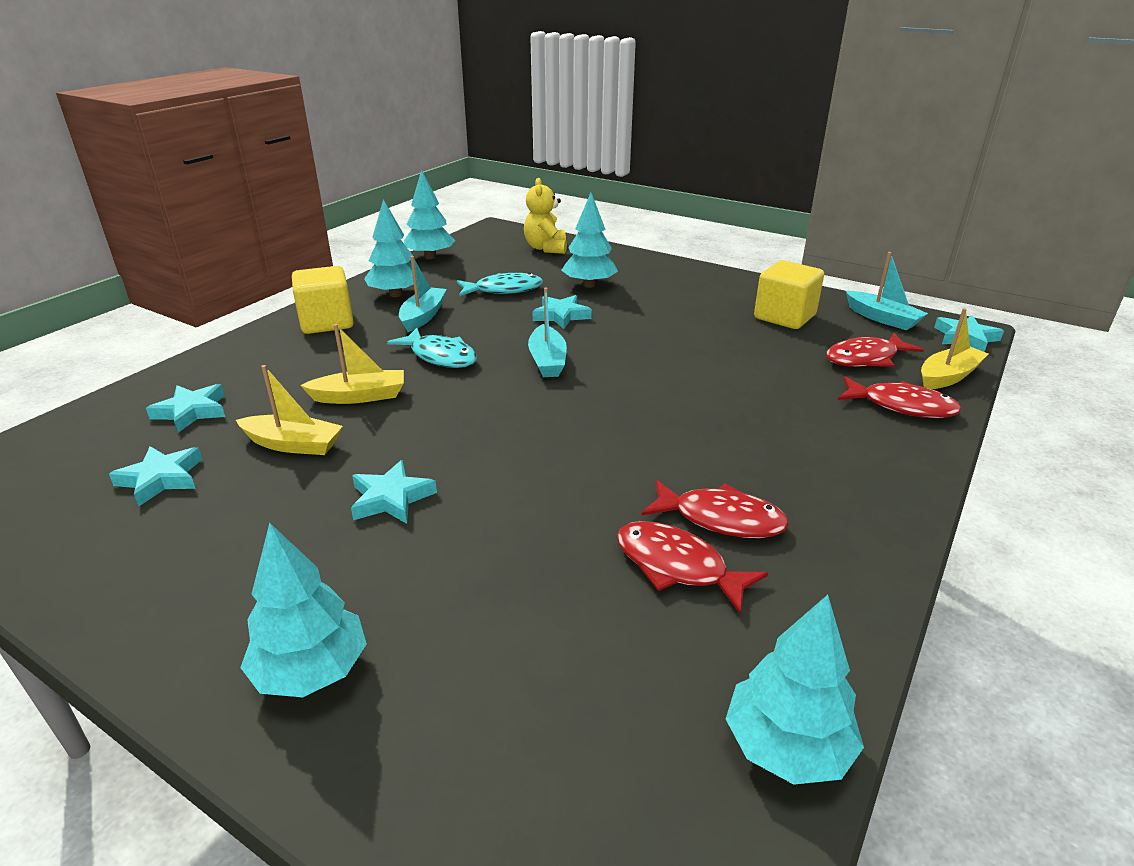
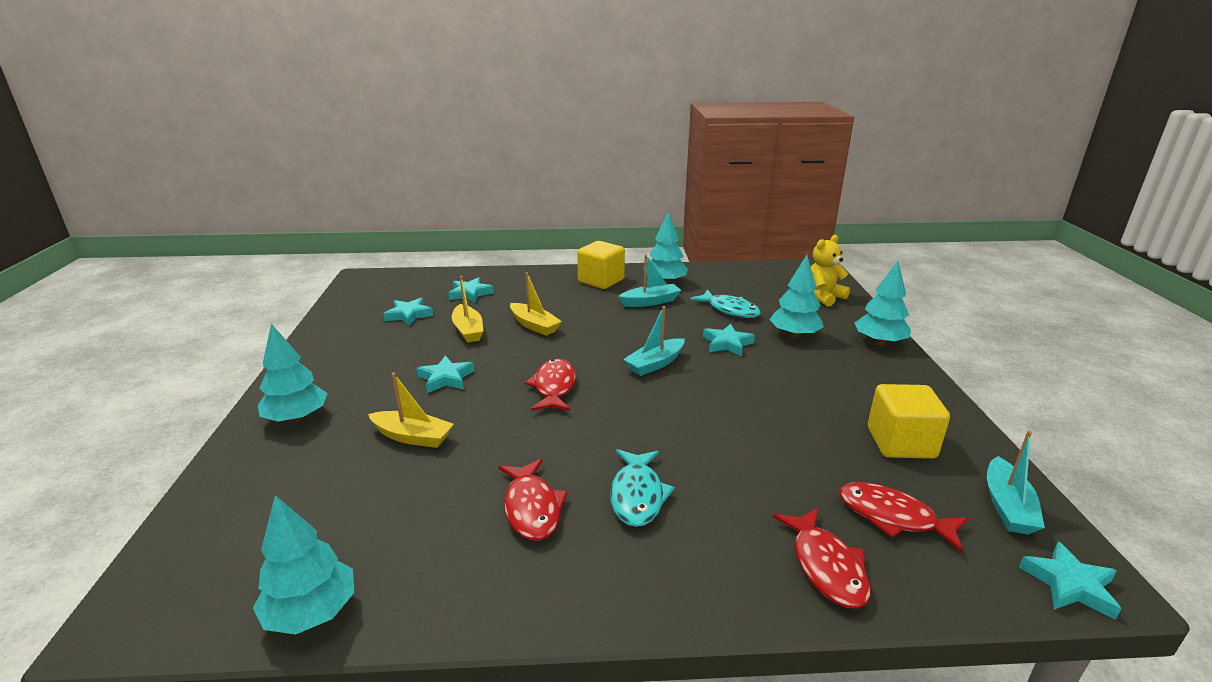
camera: 55 degrees right, 5 degrees down
turquoise fish [387,328,477,368] -> turquoise fish moved to [610,449,675,527]
turquoise tree [404,170,455,259] -> turquoise tree moved to [855,261,911,346]
red fish [617,521,768,614] -> red fish moved to [525,359,576,411]
yellow boat [921,308,988,389] -> yellow boat moved to [368,373,454,448]

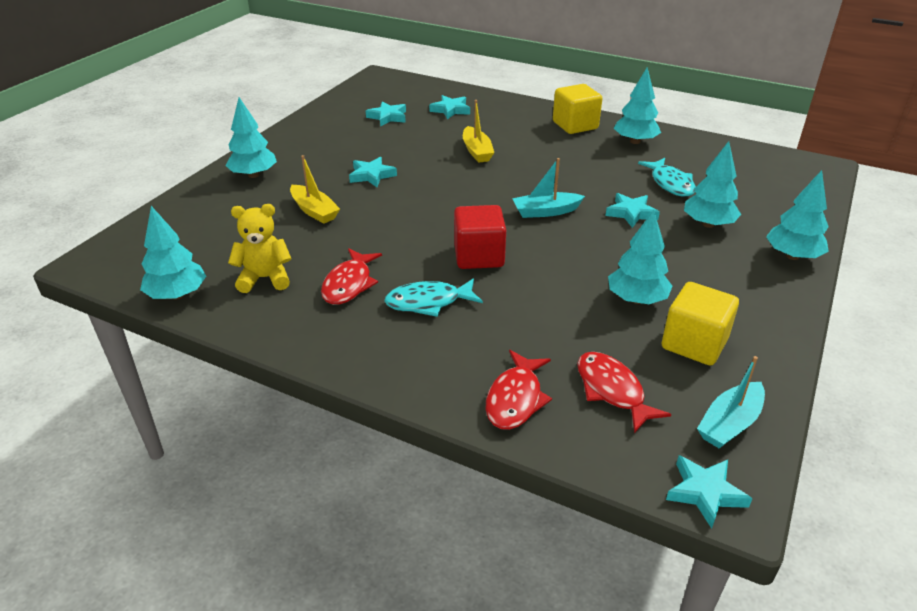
camera: 30 degrees right, 10 degrees up
yellow boat [452,276,483,343] -> none
red fish [525,359,576,411] -> none
turquoise fish [610,449,675,527] -> turquoise fish turned 45 degrees clockwise [384,278,483,317]
turquoise boat [618,254,681,307] -> none
yellow teddy bear [811,235,850,307] -> yellow teddy bear moved to [228,204,291,293]
none -> red cube [454,205,506,269]
none -> turquoise tree [608,210,673,304]

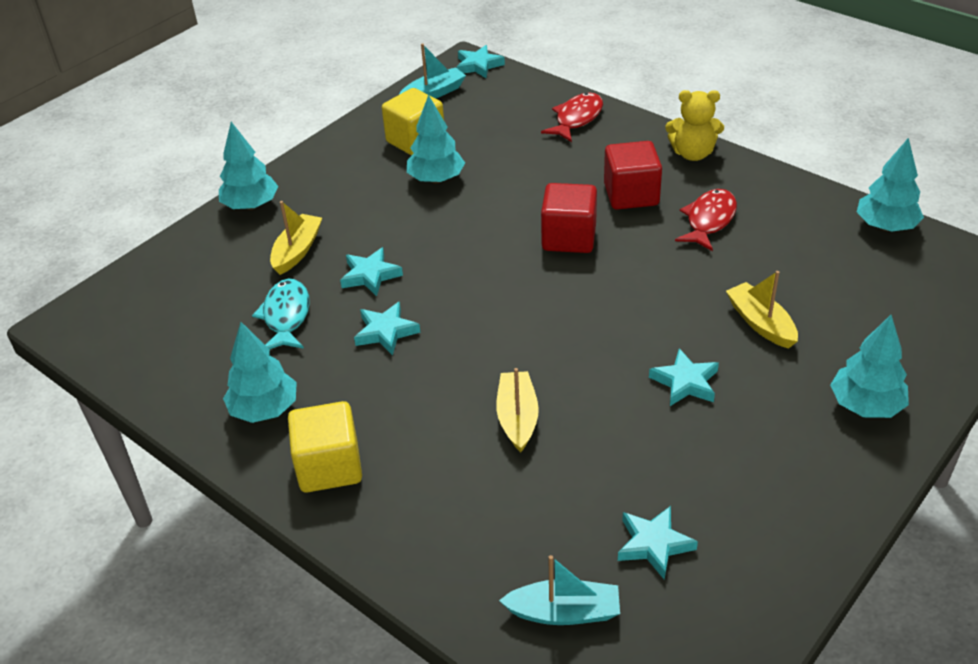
camera: 165 degrees left, 5 degrees up
yellow teddy bear [228,204,291,293] -> yellow teddy bear moved to [665,90,724,161]
turquoise fish [384,278,483,317] -> red cube [604,141,662,210]
turquoise star [429,95,470,119] -> turquoise star moved to [354,302,421,355]
turquoise boat [512,158,585,218] -> turquoise boat moved to [499,555,620,625]
red fish [577,352,672,433] -> none
turquoise tree [684,141,741,228] -> yellow boat [270,201,322,275]

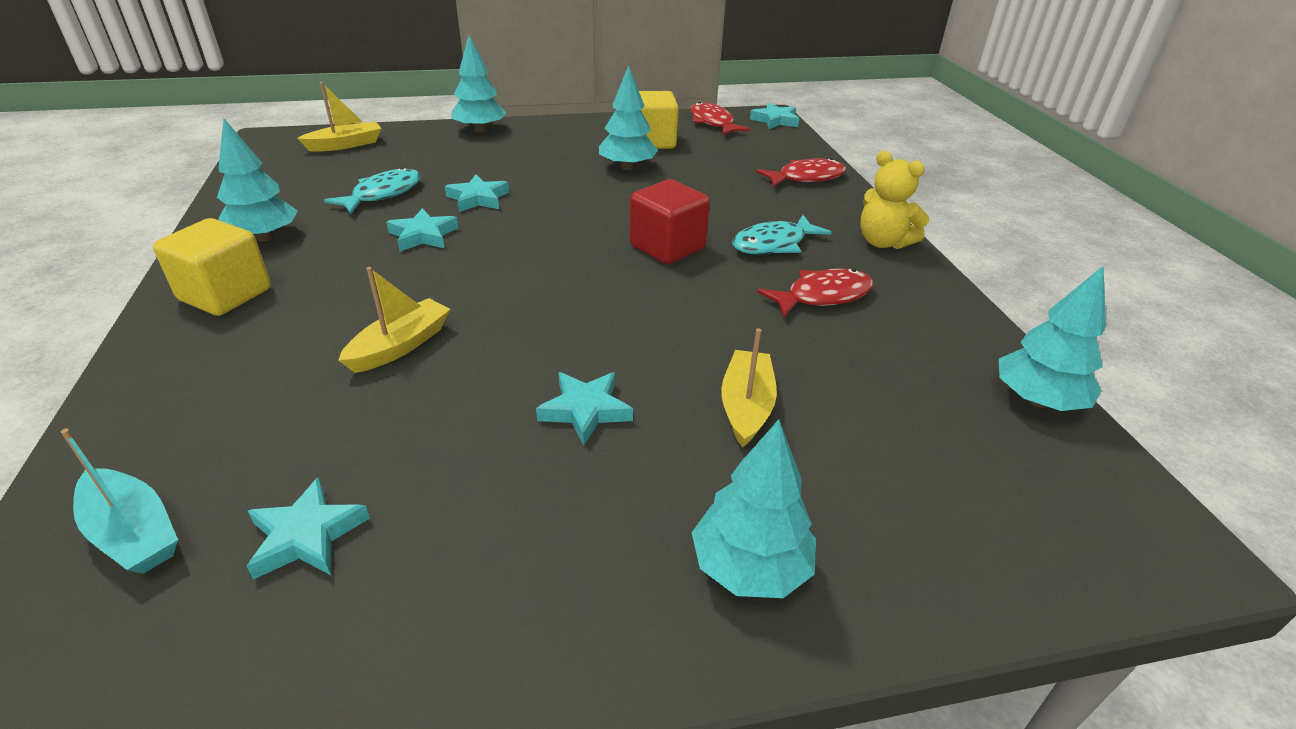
camera: 35 degrees right, 5 degrees down
yellow boat [270,201,322,275] -> yellow boat moved to [297,82,381,152]
turquoise boat [399,43,466,98] -> red fish [690,102,750,135]
red cube [604,141,662,210] -> turquoise fish [732,215,831,254]

